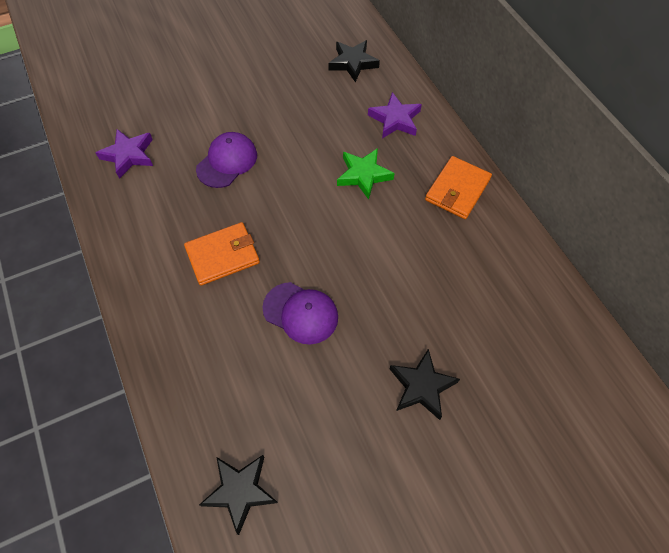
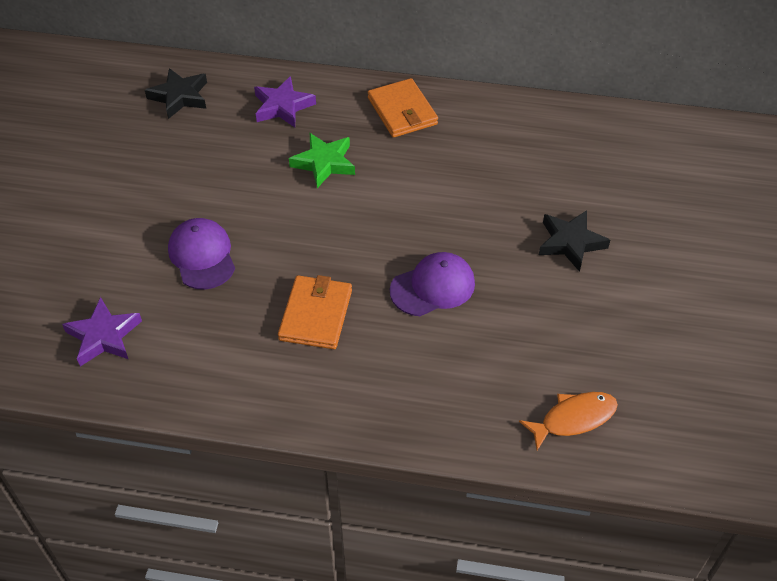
camera: 55 degrees left, 10 degrees down
black star [199,455,278,535] -> orange fish [519,392,618,451]

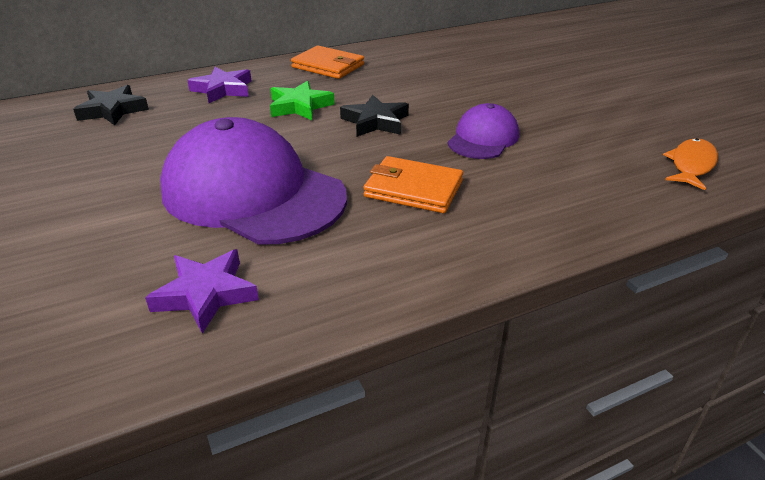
camera: 35 degrees left, 15 degrees down
purple cap [168,218,235,290] -> purple cap [160,117,347,245], size x1.96
orange wallet [278,275,352,349] -> orange wallet turned 45 degrees counterclockwise [363,156,463,213]
black star [539,210,610,272] -> black star moved to [340,94,409,137]

